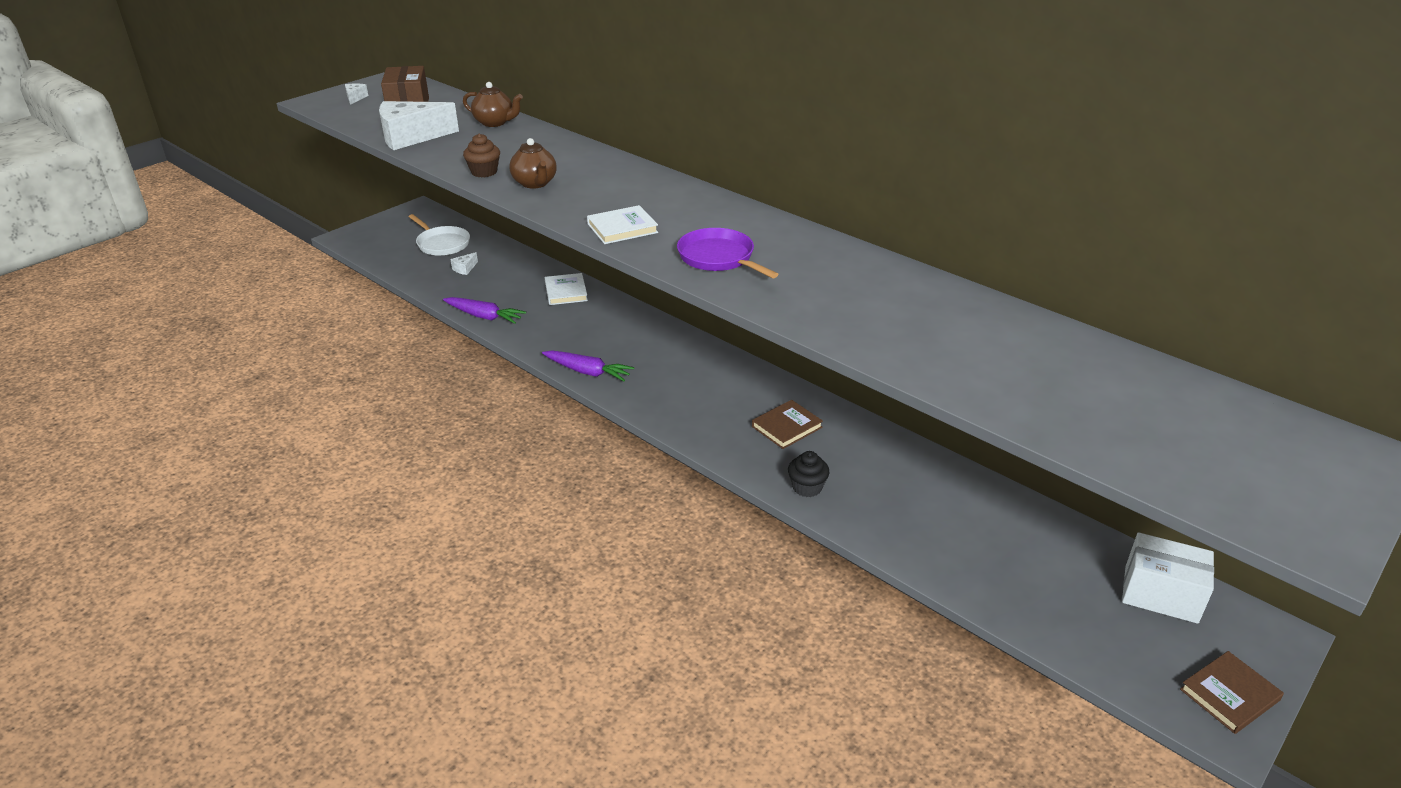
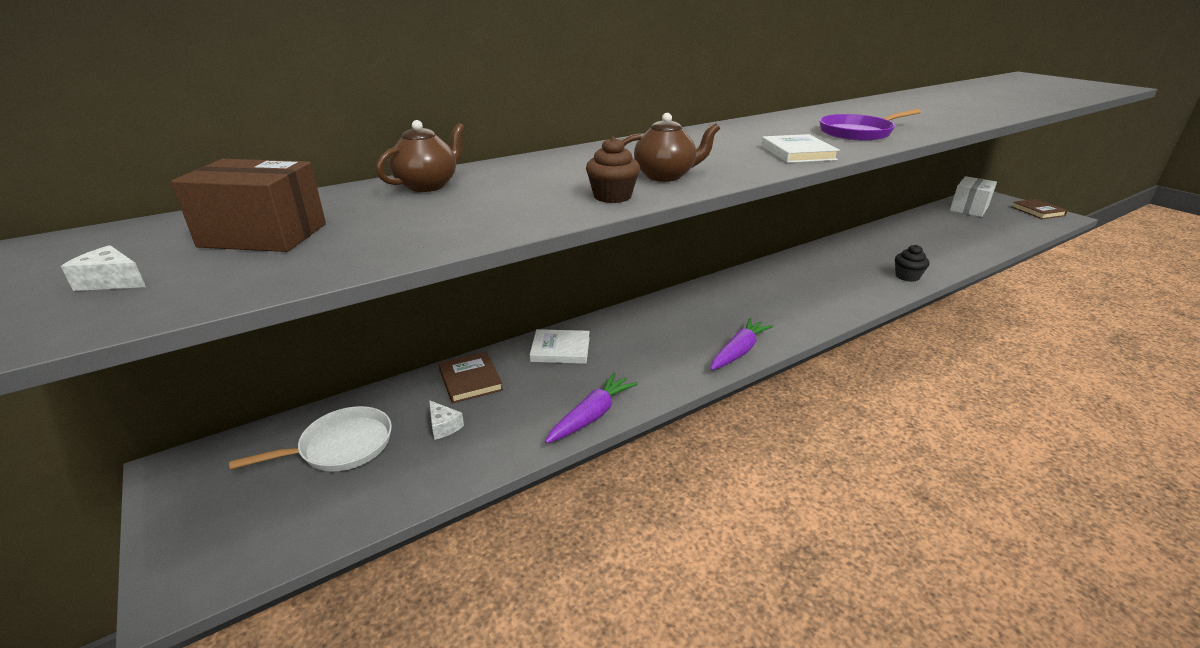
camera: 75 degrees left, 5 degrees down
white cheese [379,101,459,150] -> none
brown book [752,400,823,449] -> brown book moved to [438,352,503,403]

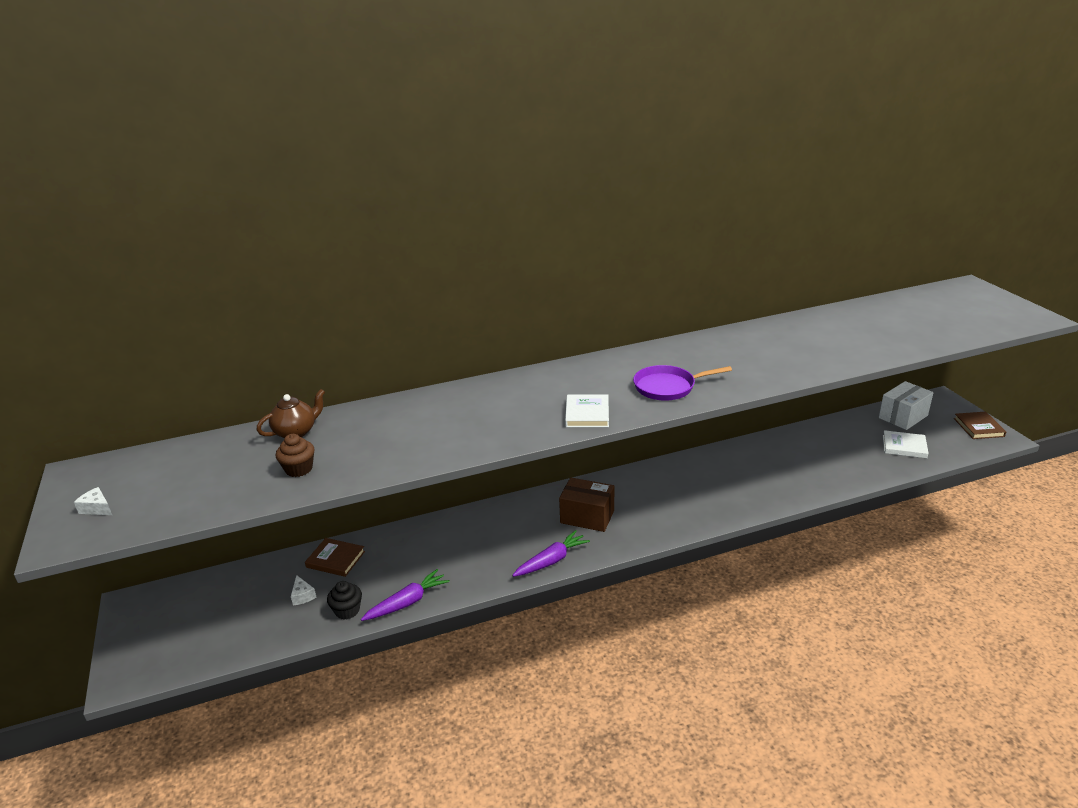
camera: 15 degrees right, 0 degrees up
brown box [171,159,326,252] -> brown box moved to [559,478,614,532]
white pan [229,406,392,472] -> none
brown book [438,352,503,403] -> brown book turned 60 degrees counterclockwise [305,538,365,577]
white book [530,329,590,364] -> white book moved to [883,430,929,458]
brown cupcake [586,137,640,203] -> brown cupcake moved to [276,434,315,477]
brown teapot [622,113,720,182] -> none
black cupcake [895,245,929,282] -> black cupcake moved to [327,581,362,619]

